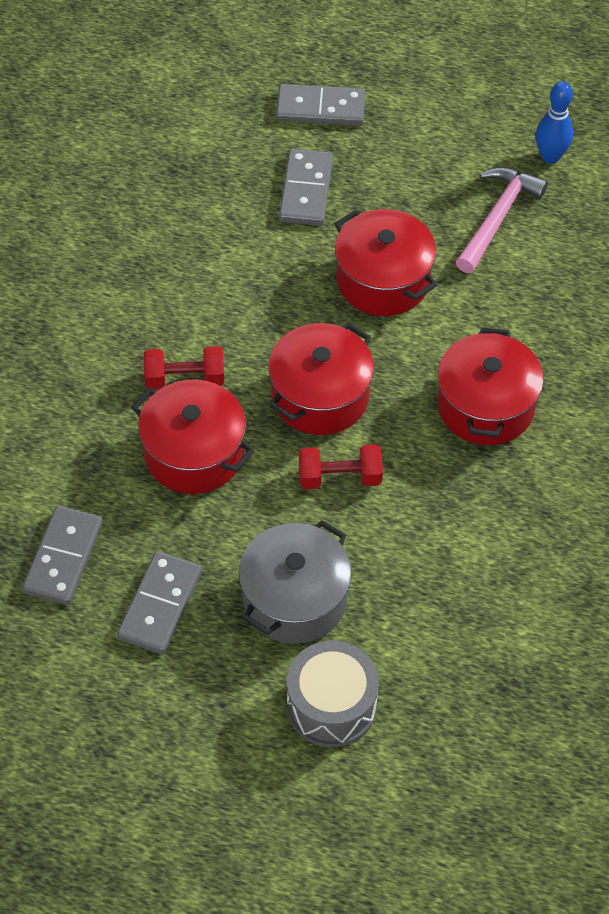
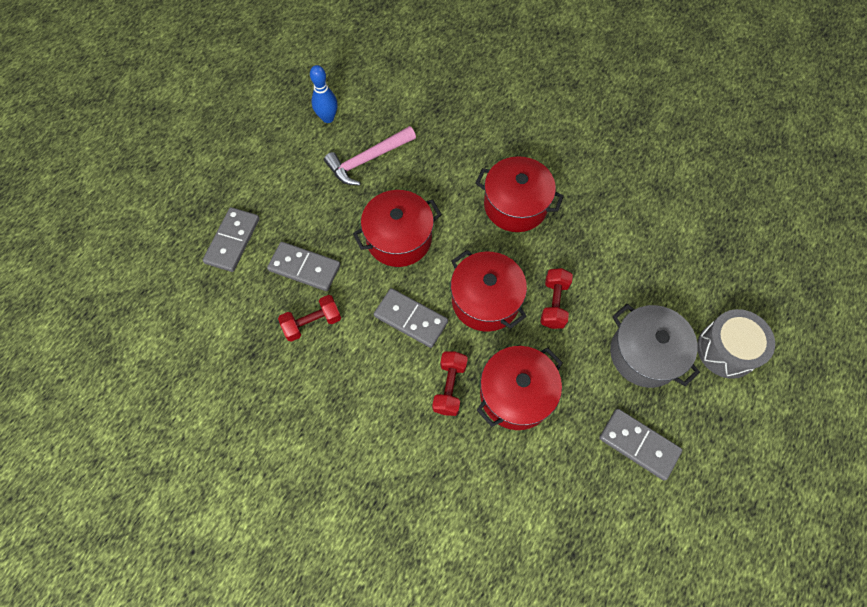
camera: 75 degrees left, 10 degrees up
grey domino [22,505,103,605] -> grey domino moved to [374,288,448,348]
pink hammer [456,167,548,273] -> pink hammer turned 75 degrees counterclockwise [324,126,416,185]
none -> red dumbbell [278,295,341,342]

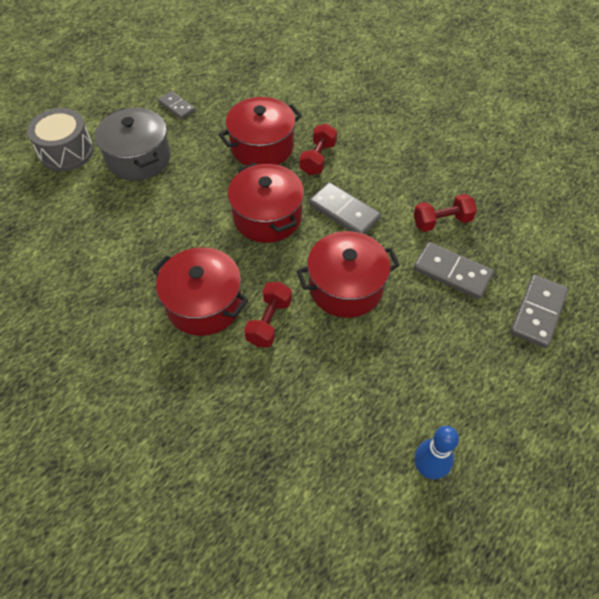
camera: 170 degrees left, 10 degrees down
pink hammer [324,126,416,185] -> none
red dumbbell [540,268,573,329] -> red dumbbell moved to [244,282,292,347]
grey domino [599,409,682,481] -> grey domino [158,91,195,119], size x0.63

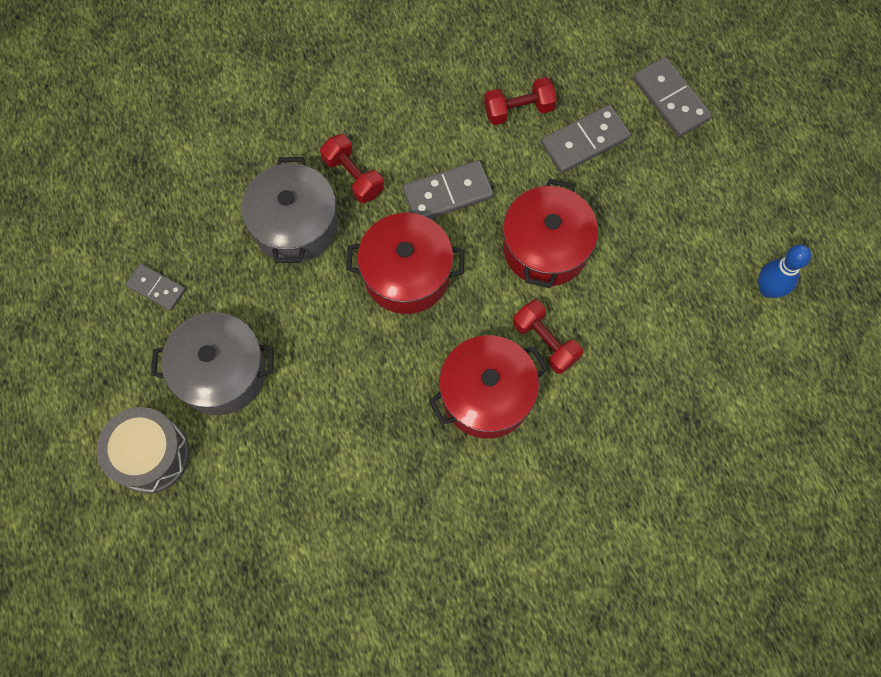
camera: 60 degrees left, 15 degrees up
grey domino [158,91,195,119] -> grey domino turned 45 degrees clockwise [126,264,186,311]
red pot [219,97,302,166] -> grey pot [241,157,338,263]
red dumbbell [414,194,477,232] -> red dumbbell turned 60 degrees clockwise [484,77,557,125]

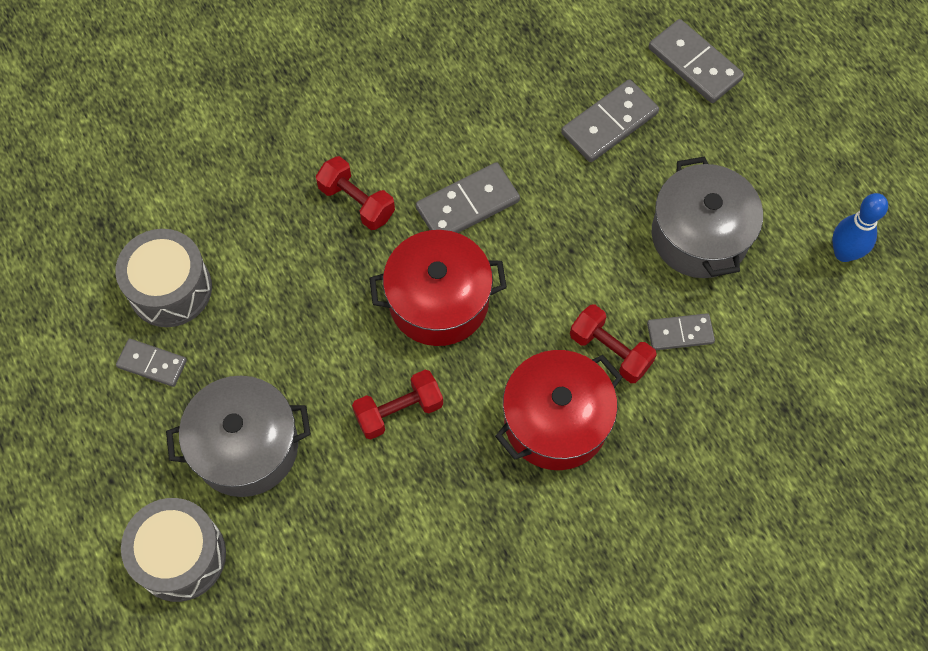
camera: 10 degrees left, 5 degrees down
grey pot [241,157,338,263] -> grey pot moved to [652,157,763,278]
red dumbbell [484,77,557,125] -> red dumbbell moved to [352,370,443,439]
red pot [503,179,598,288] -> none
none -> grey drum [115,229,212,327]
none -> grey domino [647,313,715,350]

